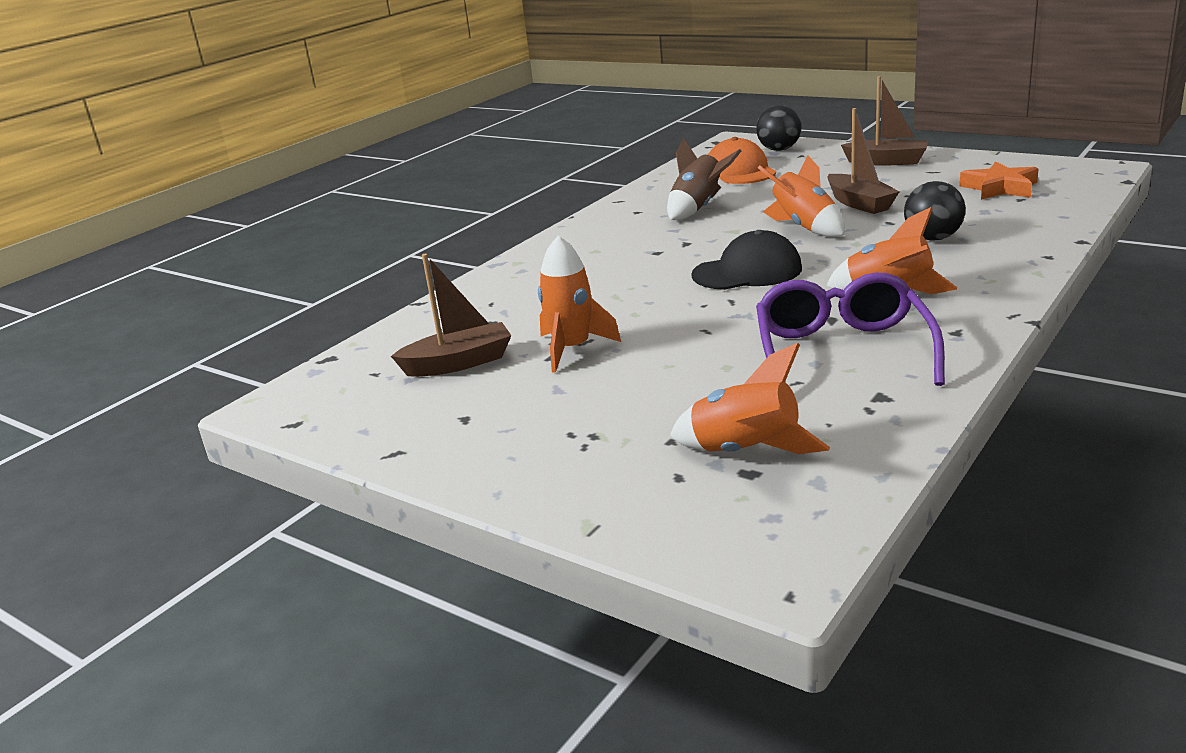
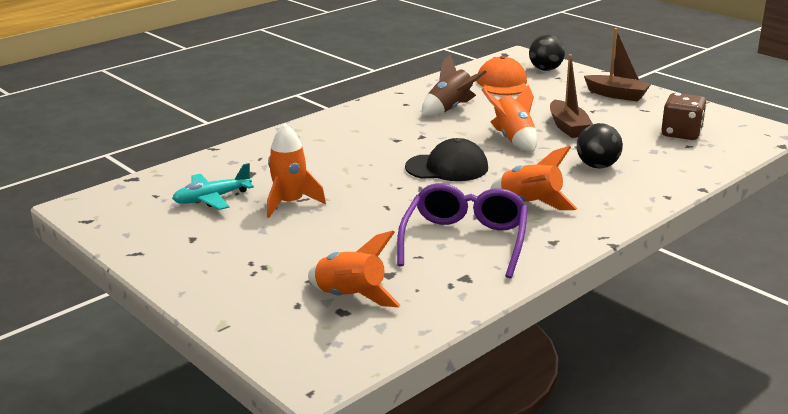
camera: 10 degrees right, 0 degrees up
brown boat [391,254,512,377] -> turquoise plane [172,163,254,210]
orange star [960,161,1038,200] -> brown dice [661,93,707,140]

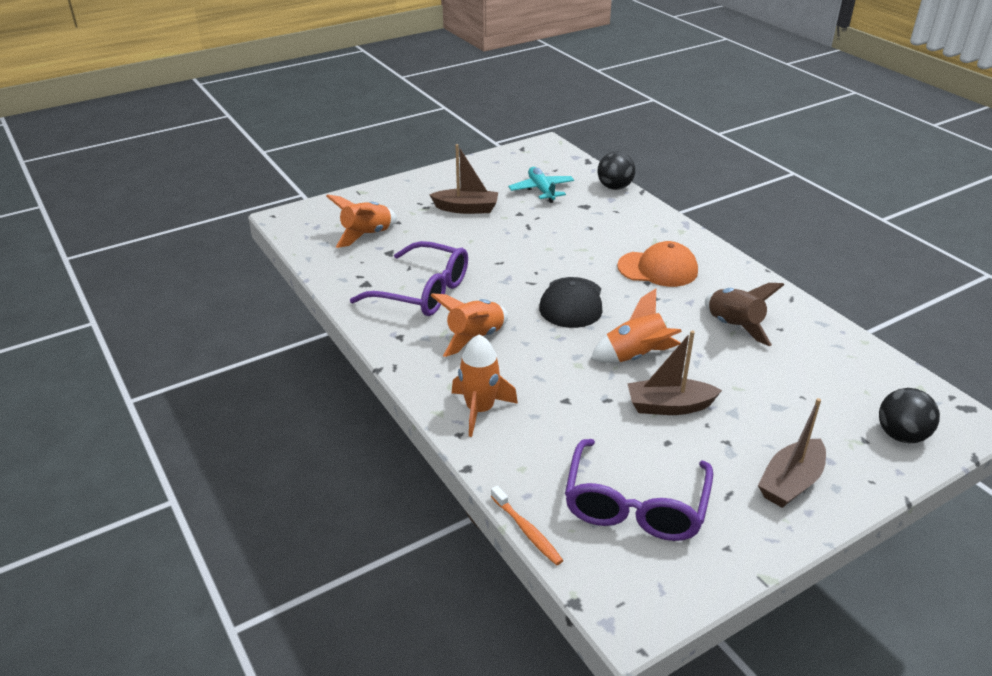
camera: 100 degrees right, 10 degrees up
orange rocket [267,124,326,218] -> orange rocket moved to [452,335,518,437]
orange cap [477,56,527,95] -> orange cap moved to [617,241,698,287]
black ball [577,123,623,169] -> black ball moved to [597,152,635,190]
brown dice [661,93,707,140] -> purple glasses [565,439,713,541]
none -> brown boat [429,144,498,214]
none -> orange toothbrush [491,486,563,566]

